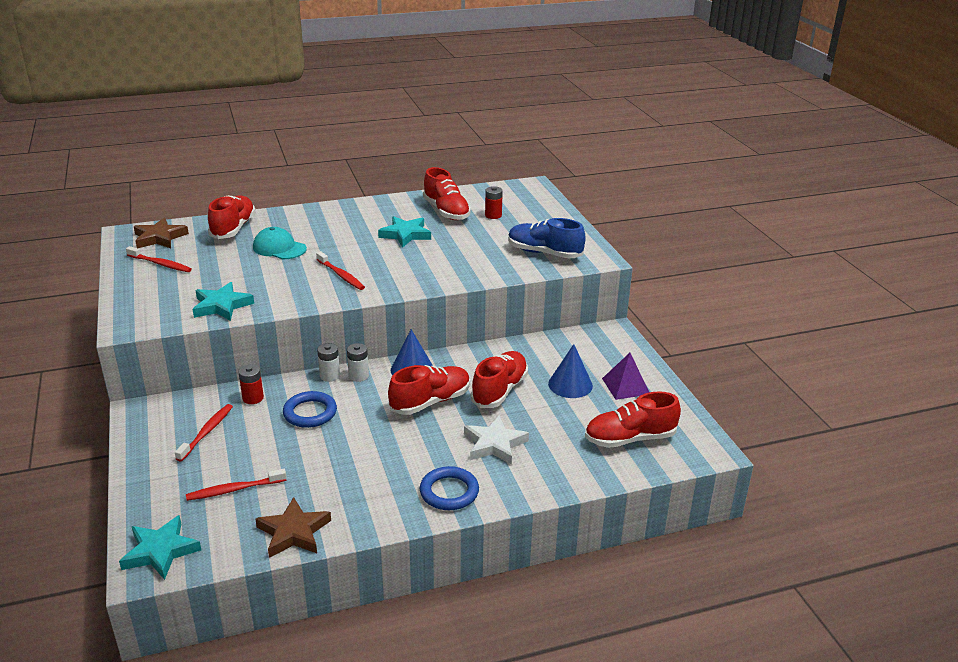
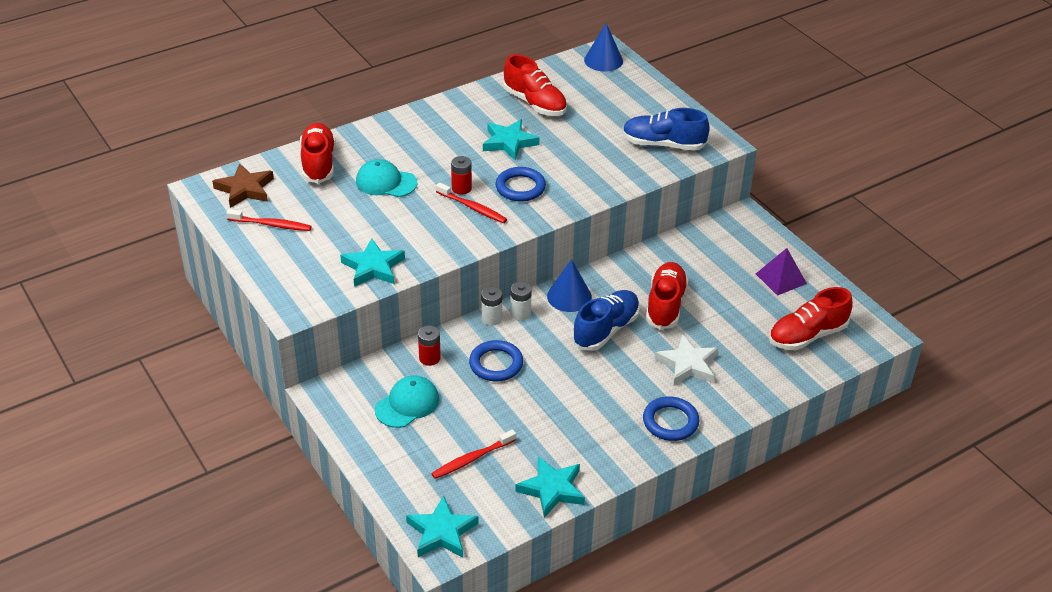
camera: 15 degrees left, 10 degrees up
red toothbrush [175,404,233,462] -> turquoise cap [375,375,439,428]
brown star [255,497,331,558] -> turquoise star [515,457,585,518]
red shoe [388,365,470,415] -> blue shoe [572,290,640,351]
red battery [485,186,503,219] -> red battery moved to [451,156,472,195]
blue cone [548,344,593,398] -> blue cone moved to [584,23,623,72]
none -> blue ring [495,167,546,202]

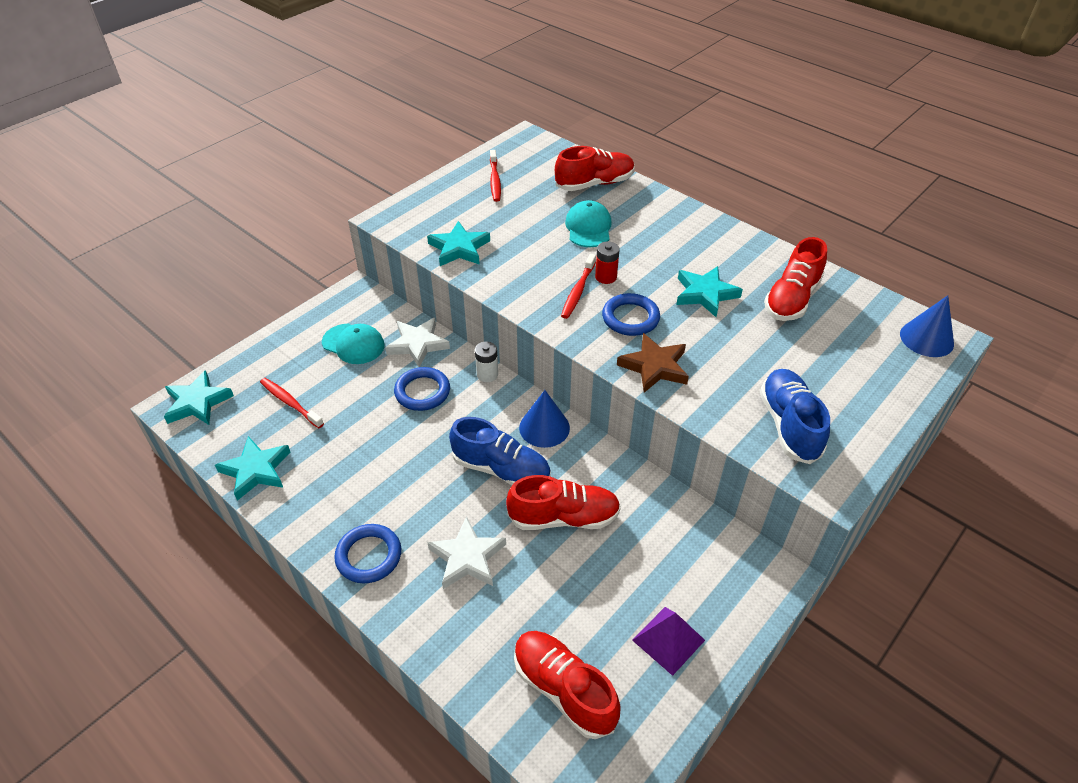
camera: 75 degrees right, 5 degrees up
brown star [212,163,274,208] -> brown star moved to [617,333,689,393]
red battery [418,326,441,366] -> white star [385,318,450,367]
white battery [510,282,532,321] -> none

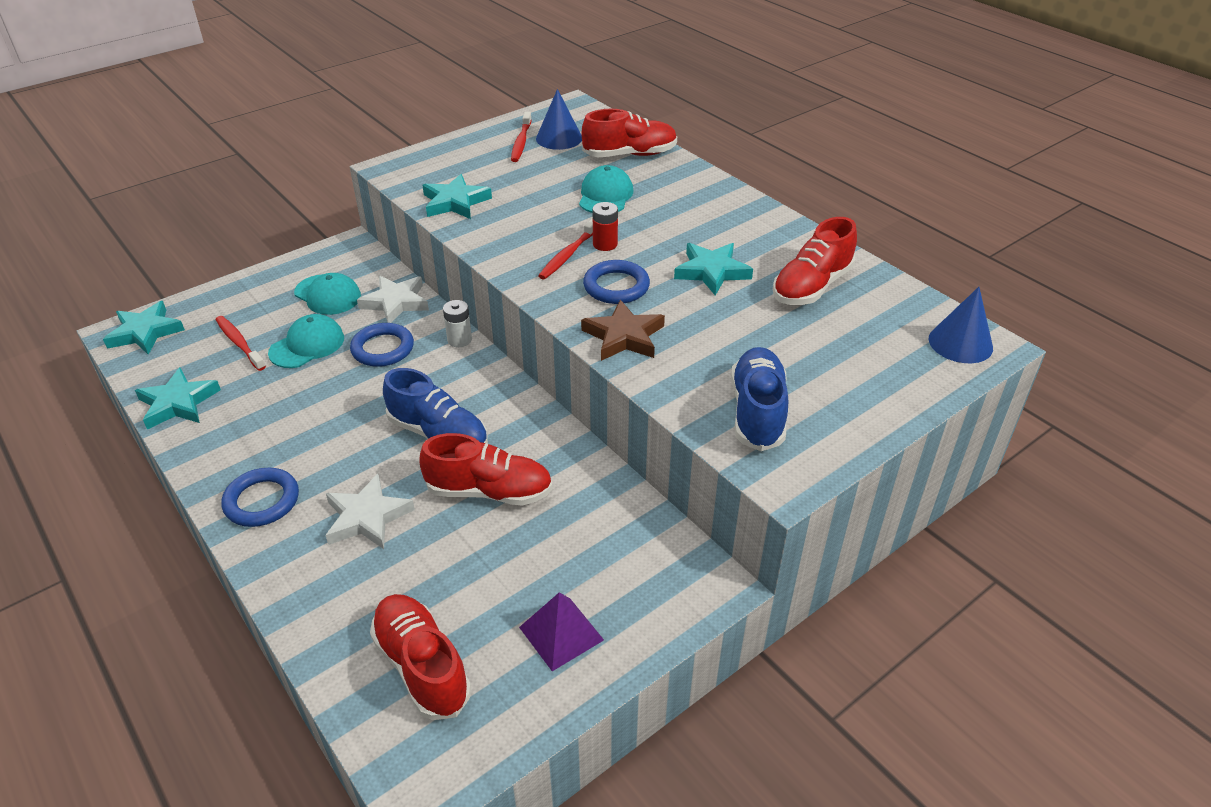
camera: 10 degrees right, 5 degrees down
blue cone [519,390,570,448] -> blue cone moved to [536,89,582,150]
none -> turquoise cap [268,314,344,368]

